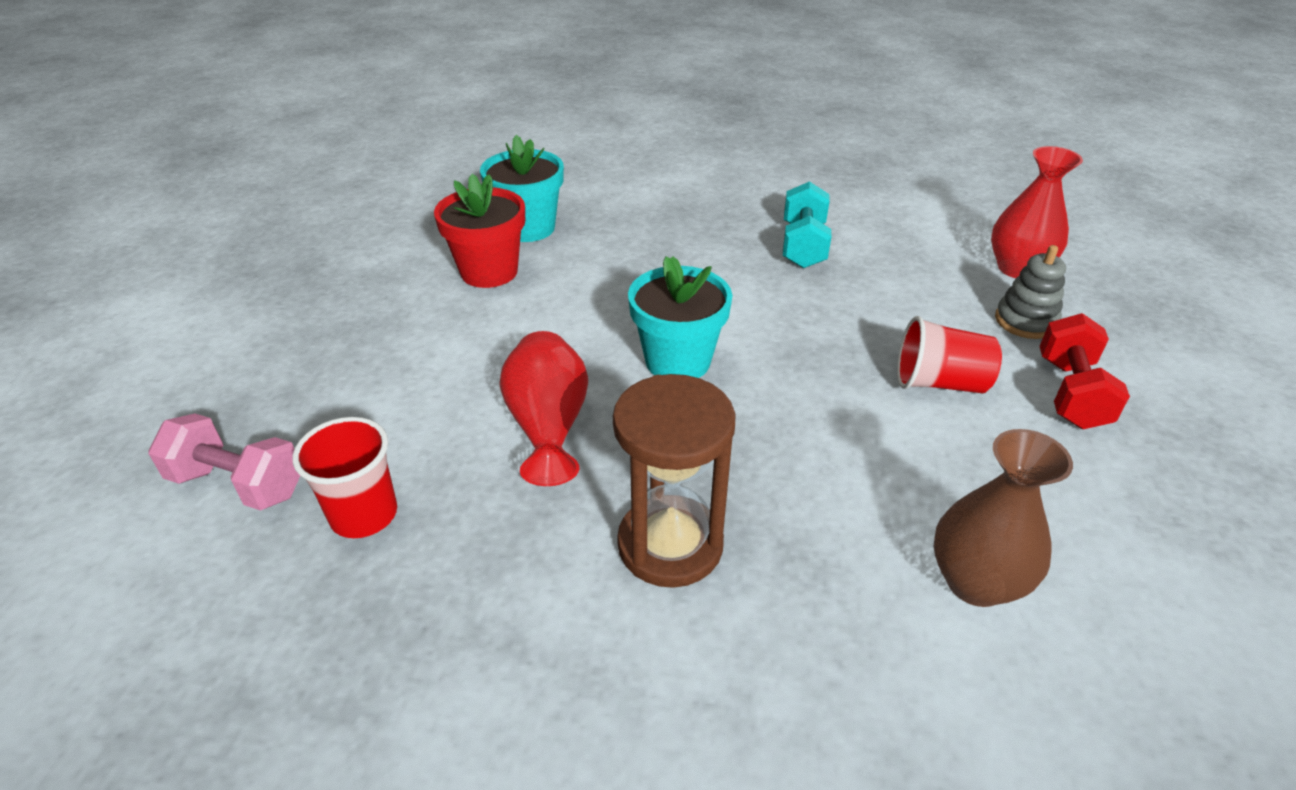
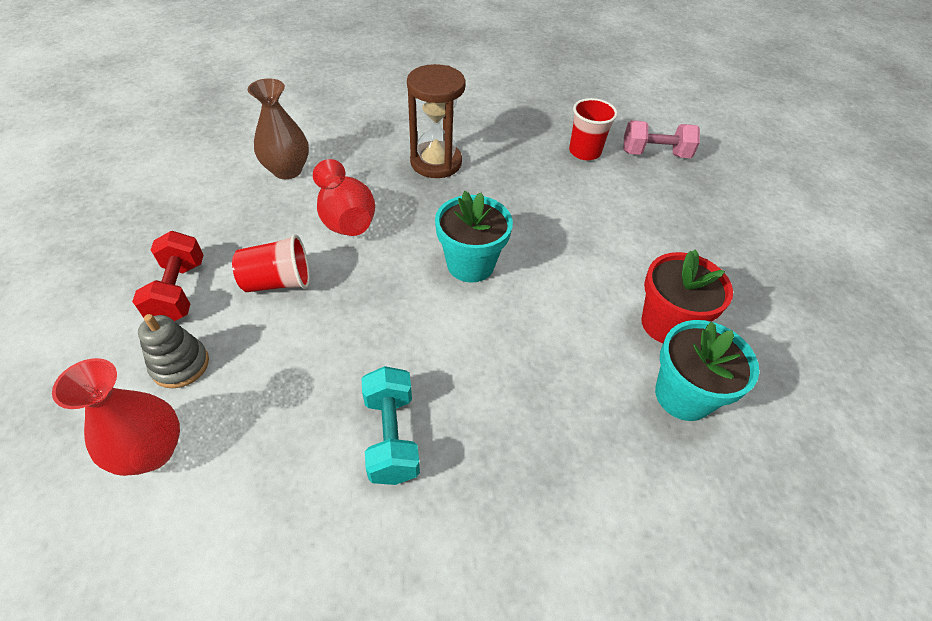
camera: 160 degrees right, 10 degrees up
red vase [499,331,588,486] -> red vase moved to [313,159,375,236]

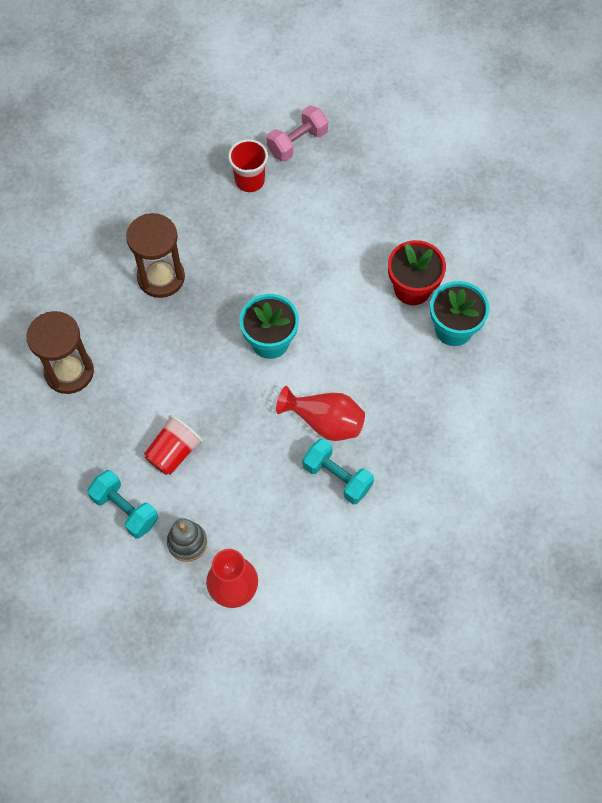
camera: 40 degrees left, 15 degrees up
red dumbbell [132,231,203,321] -> turquoise dumbbell [87,470,158,539]
brown vase [248,78,309,179] -> brown hourglass [26,311,94,394]
red vase [313,159,375,236] -> red vase moved to [276,386,365,441]

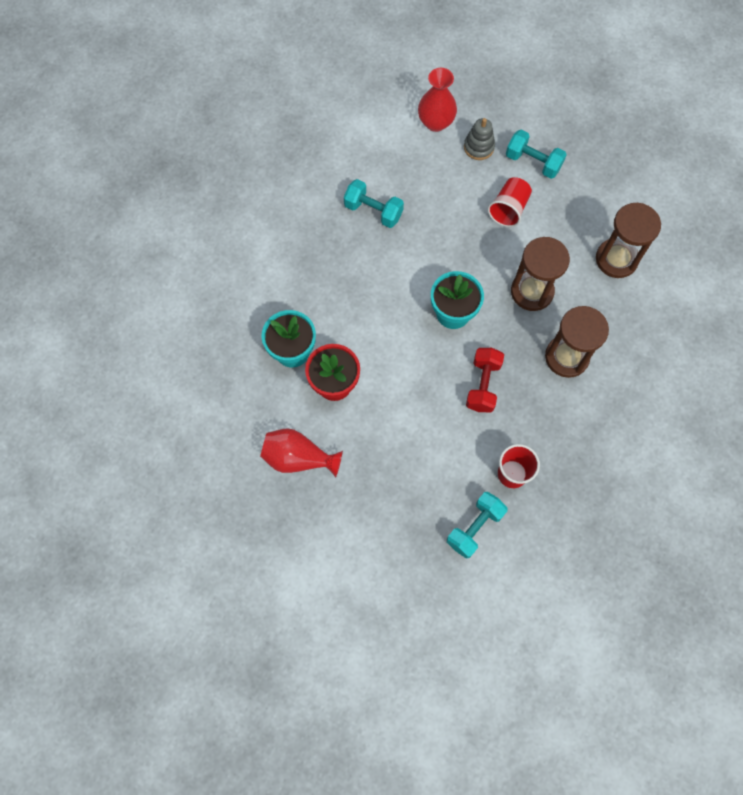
camera: 170 degrees right, 5 degrees up
pink dumbbell [267,105,328,162] -> turquoise dumbbell [447,492,508,559]
red vase [276,386,365,441] -> red vase moved to [260,428,343,477]
none -> red dumbbell [466,348,504,412]
none -> brown hourglass [511,237,570,311]

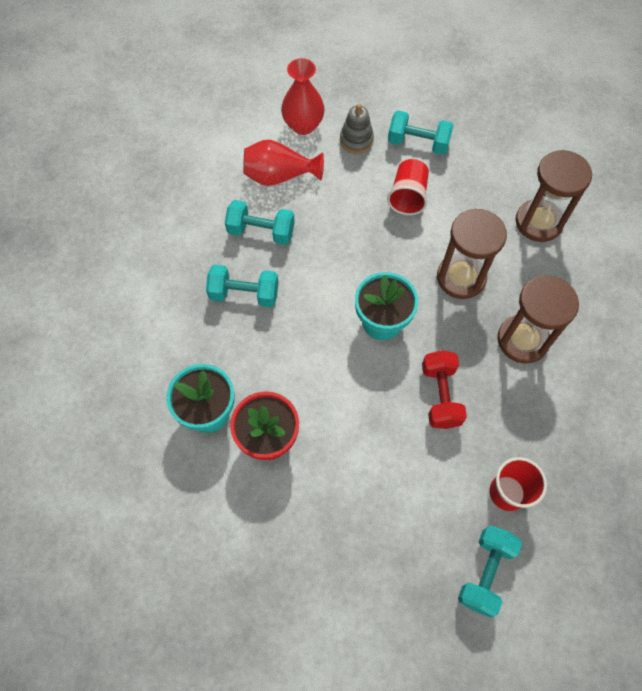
camera: 15 degrees left, 5 degrees down
red vase [260,428,343,477] -> red vase moved to [243,140,324,186]
none -> turquoise dumbbell [206,265,278,307]

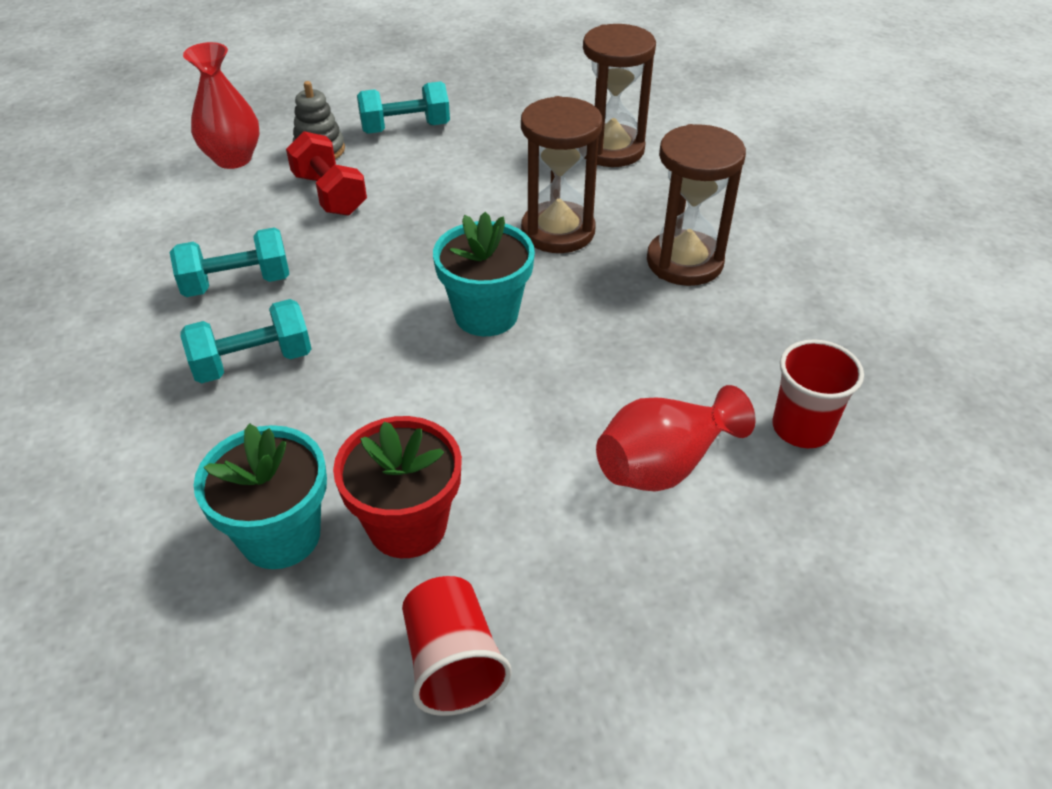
camera: 30 degrees left, 20 degrees down
red vase [243,140,324,186] -> red vase moved to [596,385,756,492]
red cup [387,159,429,215] -> red cup moved to [402,576,512,716]
red dumbbell [422,350,467,429] -> red dumbbell moved to [286,131,367,216]
turquoise dumbbell [458,526,522,617] -> none

